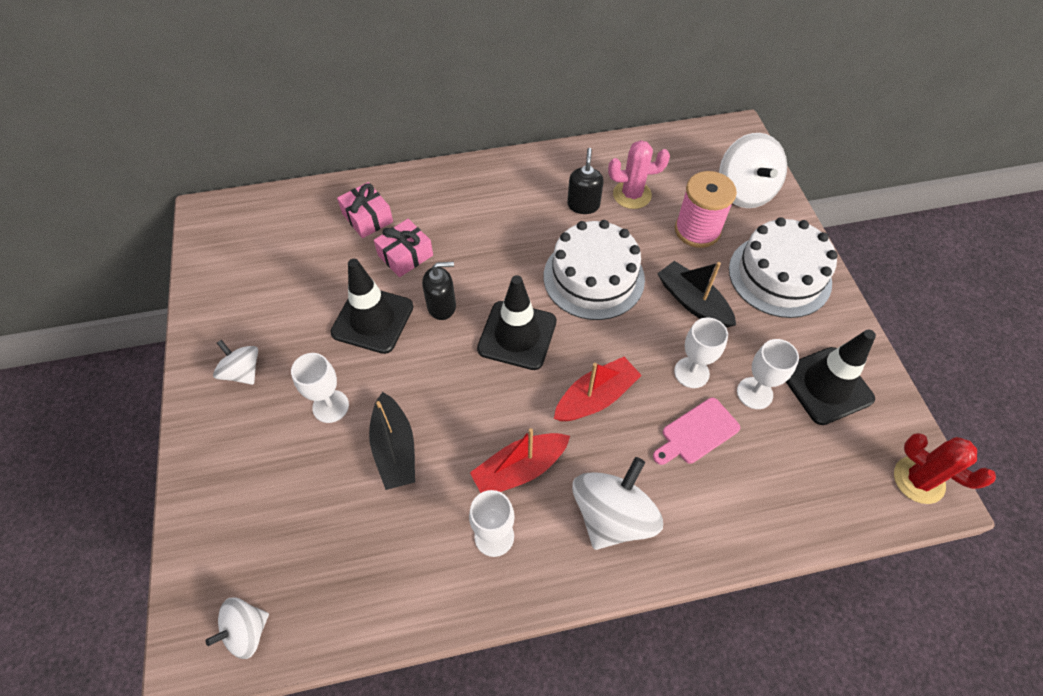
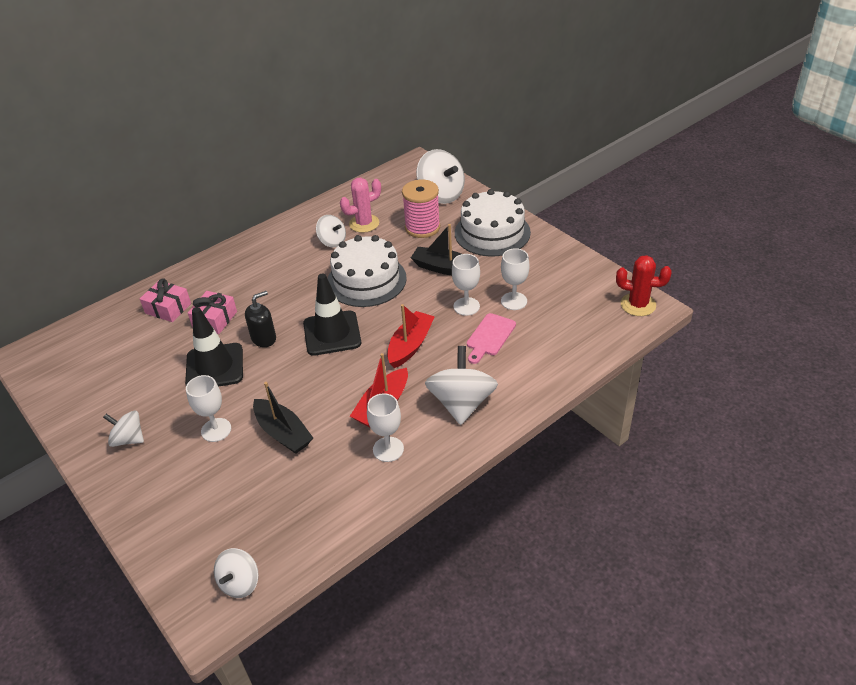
camera: 25 degrees left, 15 degrees down
black soap dispenser [567,148,604,214] -> white spinning top [316,215,346,248]
black traffic cone [786,330,876,425] -> none

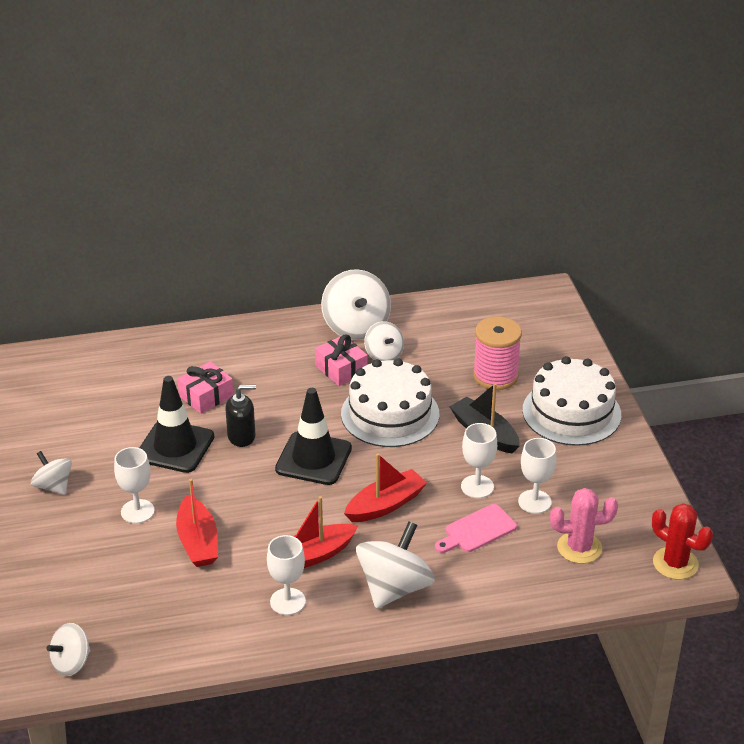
camera: 25 degrees right, 5 degrees down
pink gift [140,278,191,322] -> pink gift moved to [315,334,368,386]
black boat [253,382,313,454] -> red boat [176,479,218,567]
pink cactus [340,178,381,233] -> pink cactus moved to [550,488,618,564]
white spinning top [416,149,465,204] -> white spinning top moved to [321,270,391,340]

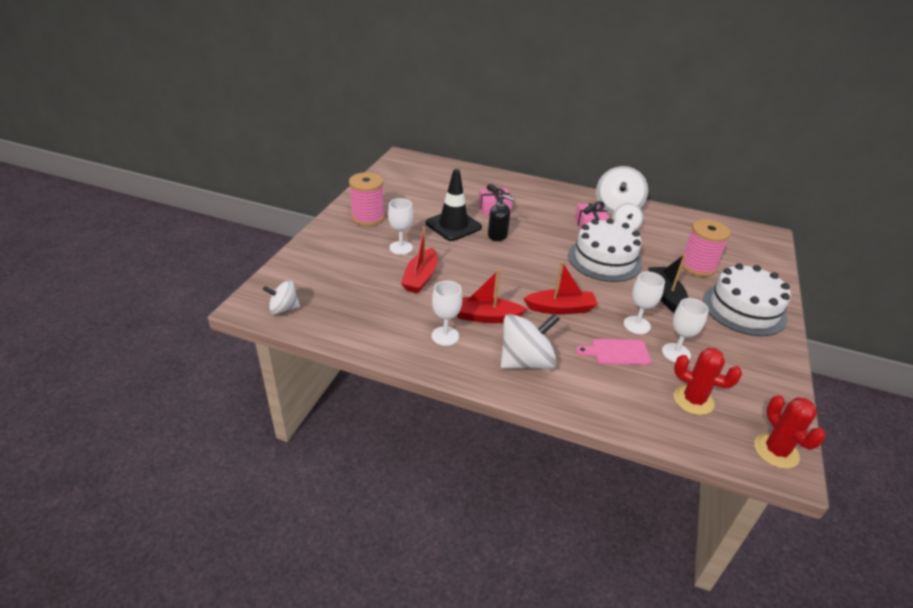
camera: 30 degrees right, 0 degrees up
white spinning top [31,451,72,495] -> pink spool [349,172,385,226]
black traffic cone [275,388,352,485] -> none
pink cactus [550,488,618,564] -> red cactus [674,348,742,415]

